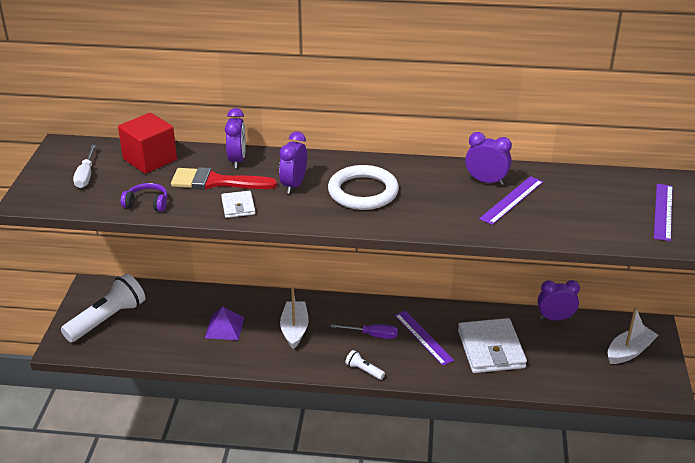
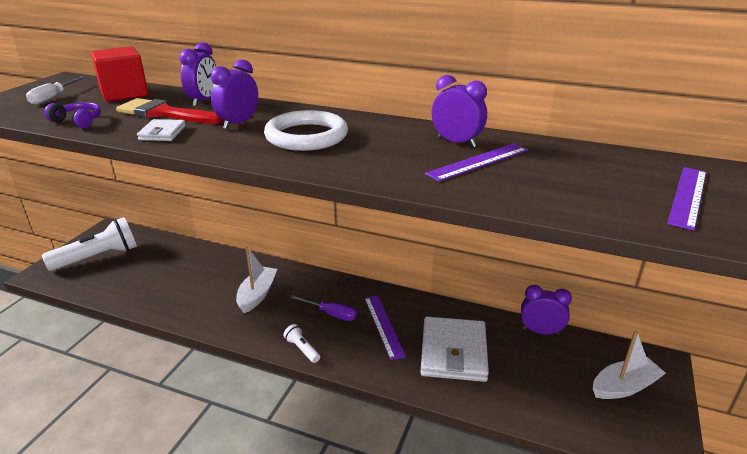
camera: 15 degrees right, 5 degrees down
purple pyramid [205,306,244,340] -> none

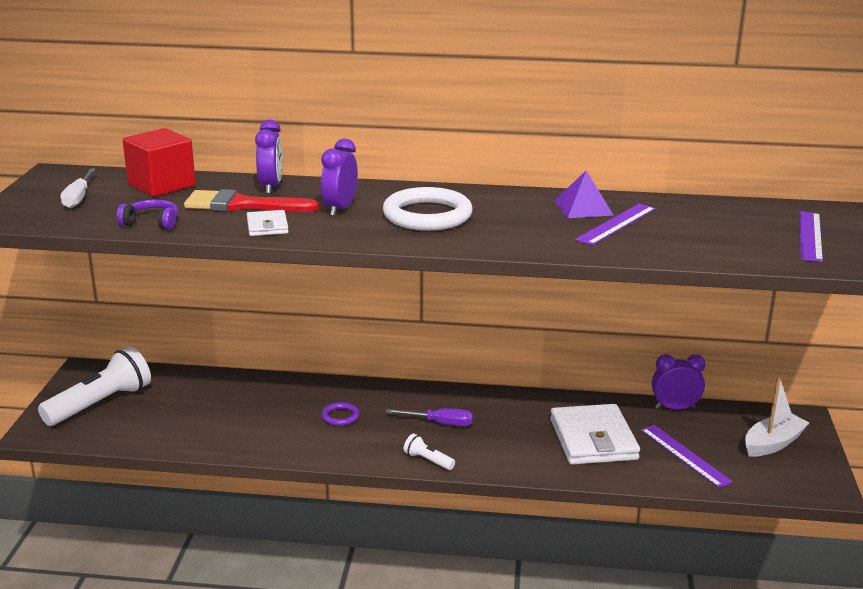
camera: 15 degrees left, 5 degrees down
white boat [236,246,277,313] -> purple ring [321,402,359,426]
purple ruler [364,296,406,360] -> purple ruler moved to [641,425,733,488]
purple clock [432,75,487,147] -> purple pyramid [554,171,613,218]

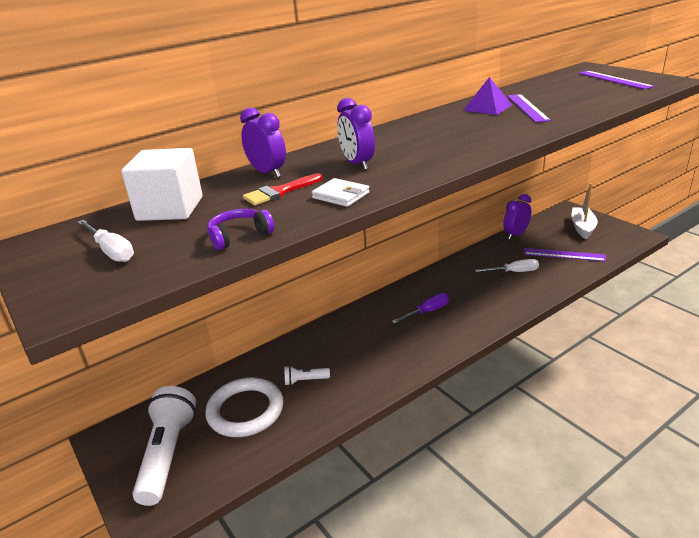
camera: 40 degrees left, 5 degrees up
red cube [122,128,196,197] -> white cube [121,148,203,221]
red brush [184,189,319,212] -> red brush [243,173,323,205], size x0.65
purple ring [321,402,359,426] -> none
white ring [383,187,473,231] -> white ring moved to [205,377,283,437]
white flashlight [404,434,455,470] -> white flashlight moved to [284,365,330,386]
white wallet [550,404,640,465] -> white screwdriver [475,259,539,272]

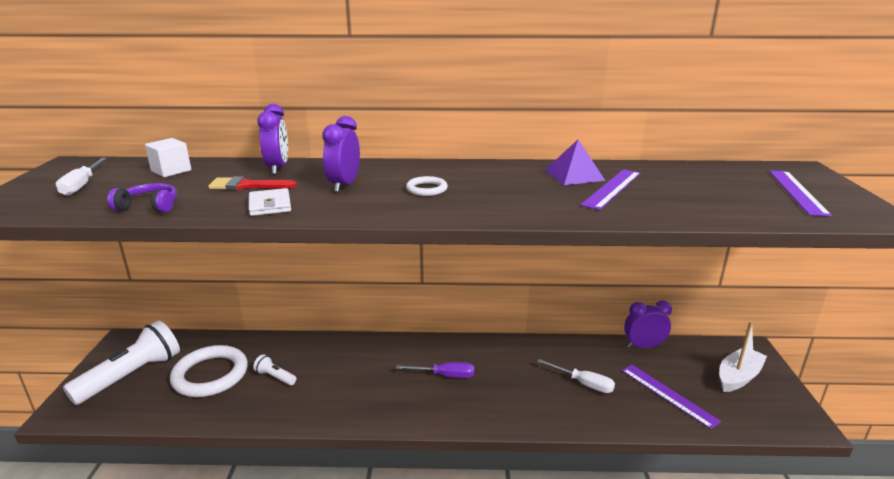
camera: 35 degrees right, 5 degrees down
white cube [121,148,203,221] -> white cube [145,138,191,177], size x0.60
none -> white ring [406,176,448,196]

